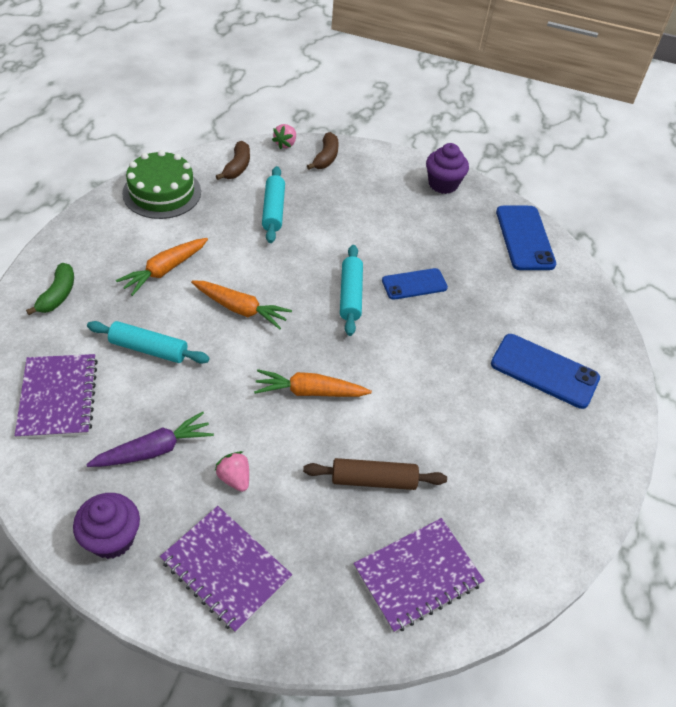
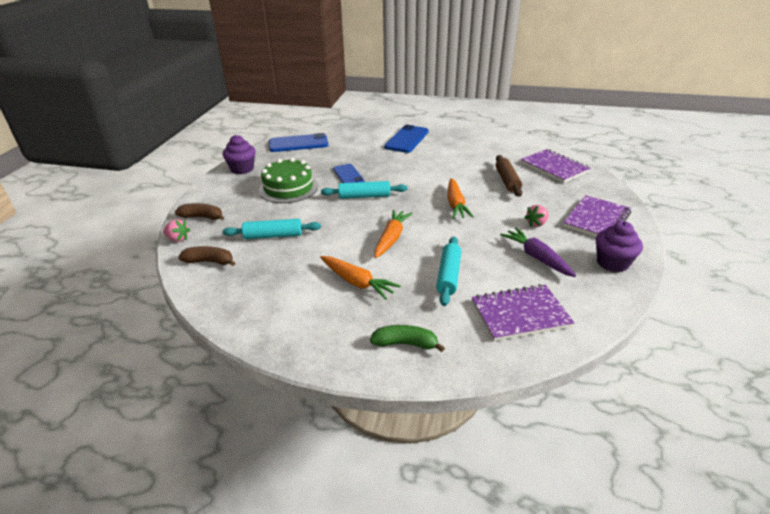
camera: 90 degrees left, 15 degrees down
green cake [122,150,201,219] -> green cake moved to [259,158,318,203]

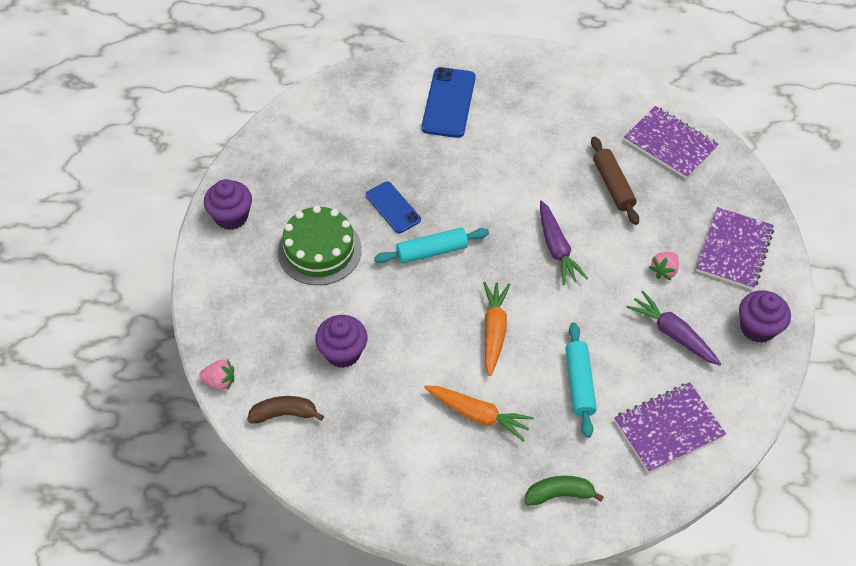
camera: 15 degrees left, 20 degrees up
brown banana [175,203,224,220] -> none
turquoise rolling pin [223,219,321,239] -> purple cupcake [315,315,368,368]
blue phone [269,133,328,152] -> none
orange carrot [447,178,474,219] -> purple carrot [540,201,588,285]

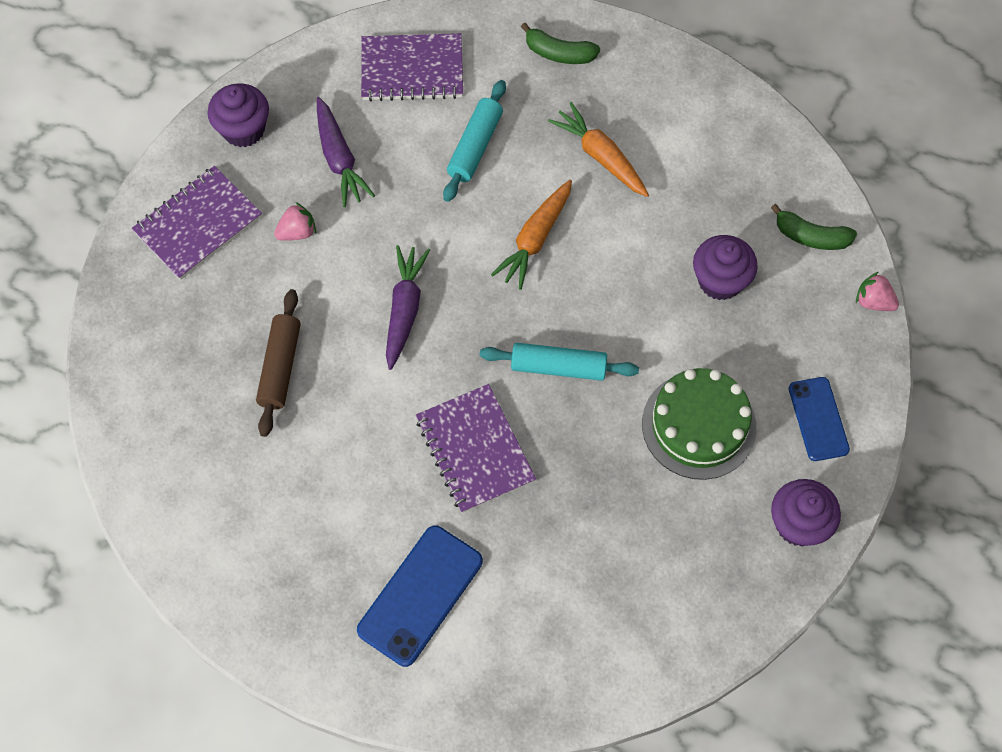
camera: 155 degrees left, 10 degrees up
brown banana [247,396,324,423] -> green banana [771,204,857,250]
blue phone [366,181,421,233] -> blue phone moved to [789,377,850,461]
purple notebook [624,106,719,179] -> purple notebook moved to [416,384,536,513]

